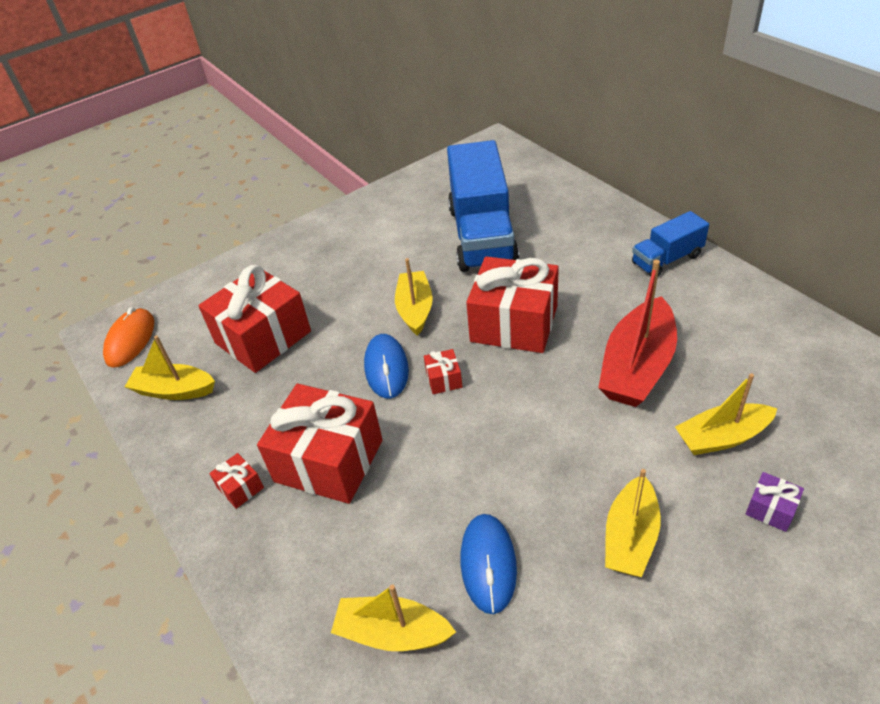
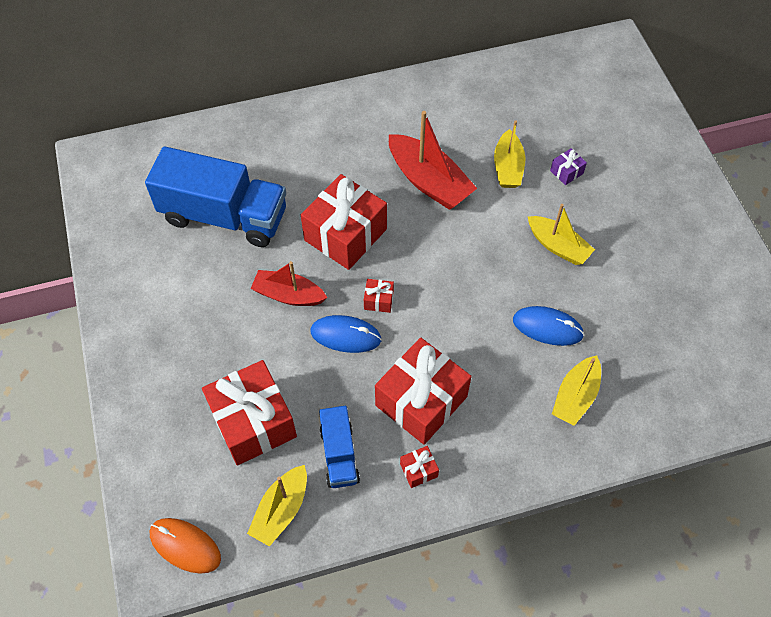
camera: 75 degrees left, 15 degrees up
yellow boat [395,258,433,336] -> red boat [251,261,327,306]
blue truck [632,211,709,276] -> blue truck moved to [319,406,360,488]

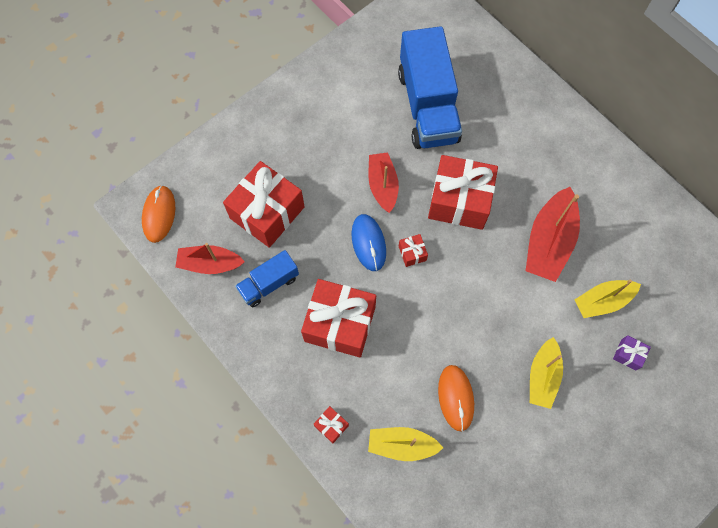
camera: 65 degrees right, 10 degrees up
yellow boat [247,465,307,547] -> red boat [175,243,245,274]
red gift [400,446,439,488] -> red gift moved to [313,406,349,443]
blue mouse [513,306,584,346] -> orange mouse [438,365,474,431]

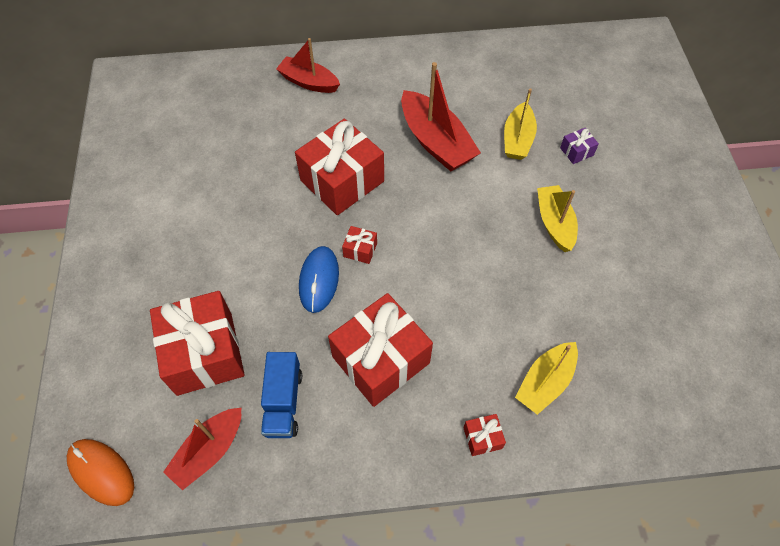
camera: 55 degrees left, 10 degrees down
blue mouse [352,214,386,271] -> blue mouse turned 75 degrees clockwise [299,246,339,313]
red boat [369,152,399,213] -> red boat moved to [276,38,340,93]
blue truck [398,26,462,149] -> none
orange mouse [438,365,474,431] -> none
yellow boat [530,337,563,409] -> yellow boat turned 150 degrees counterclockwise [537,185,578,252]

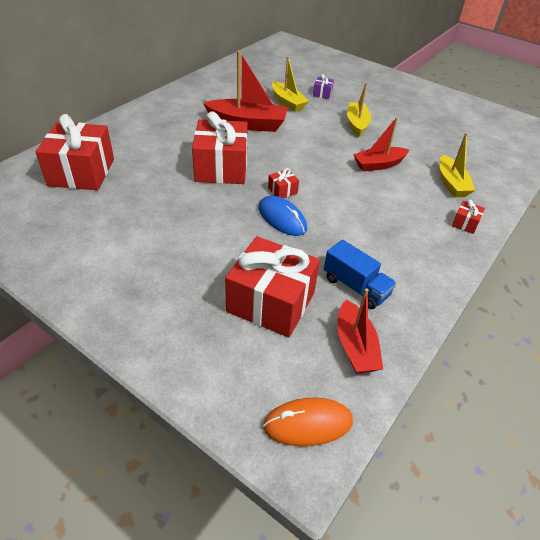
camera: 50 degrees left, 15 degrees down
red boat [276,38,340,93] -> red boat moved to [353,117,409,171]
red gift [328,293,433,407] -> red gift moved to [36,114,114,190]
yellow boat [537,185,578,252] -> yellow boat turned 60 degrees clockwise [347,83,371,137]

